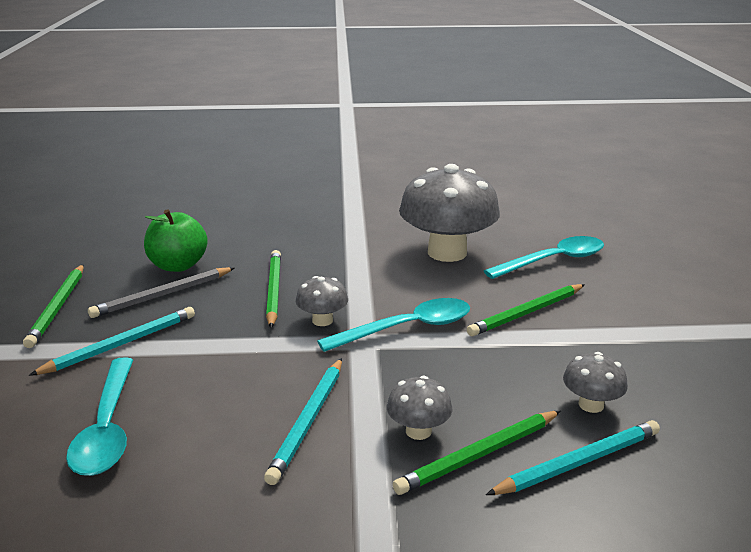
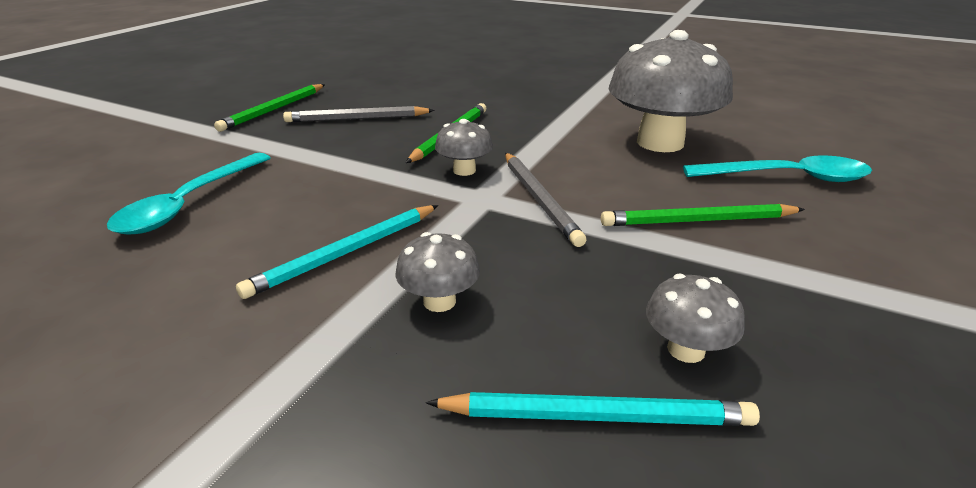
camera: 30 degrees right, 5 degrees up
turquoise pencil [29,307,195,376] -> none
green apple [144,209,208,272] -> none
turquoise spoon [317,298,470,352] -> grey pencil [505,153,586,247]
green pencil [393,411,561,495] -> none

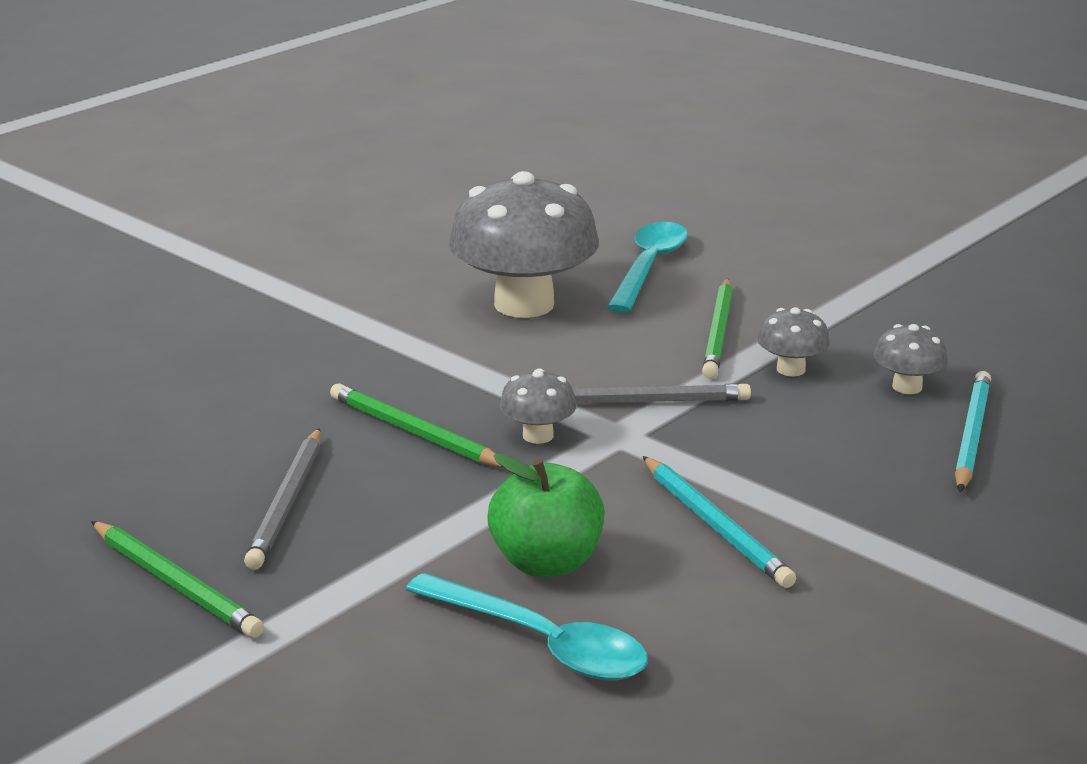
camera: 75 degrees left, 5 degrees down
grey mushroom [395,232,480,312] -> grey mushroom moved to [757,307,830,376]
none -> green apple [487,454,605,577]

